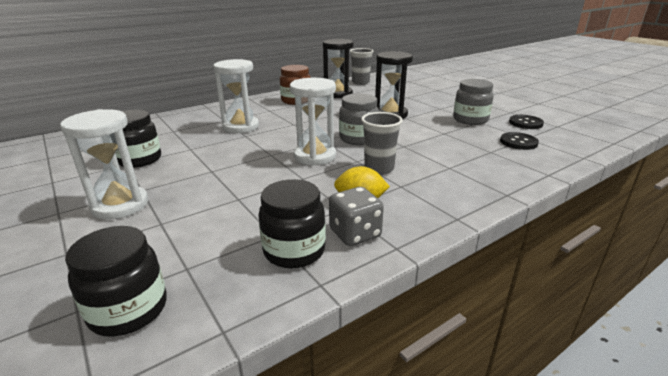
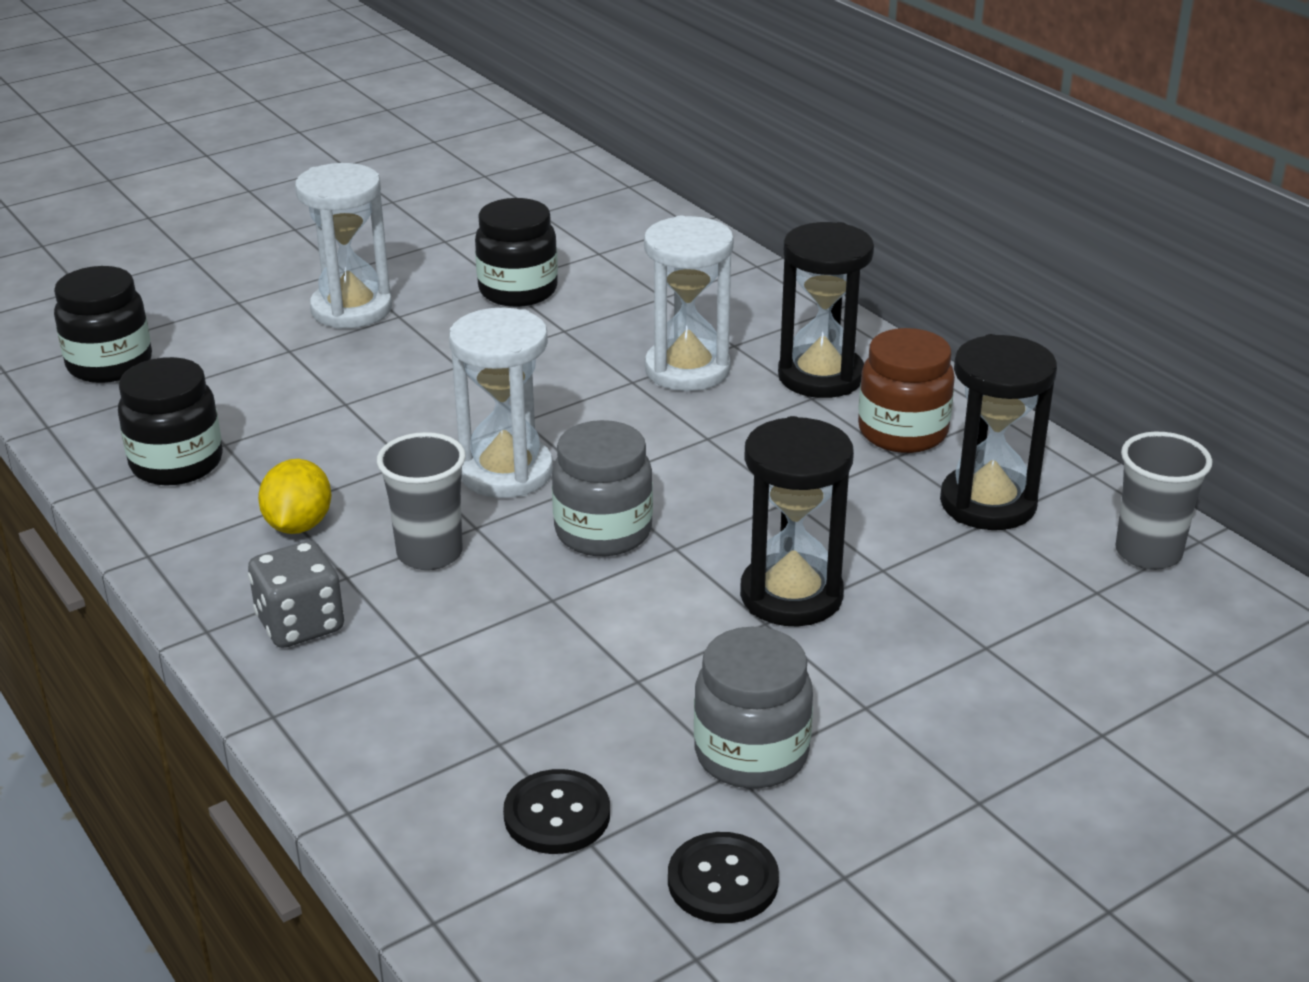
camera: 90 degrees right, 5 degrees up
grey dice [329,187,384,246] -> grey dice moved to [248,541,344,648]
none -> black hourglass [778,222,874,398]

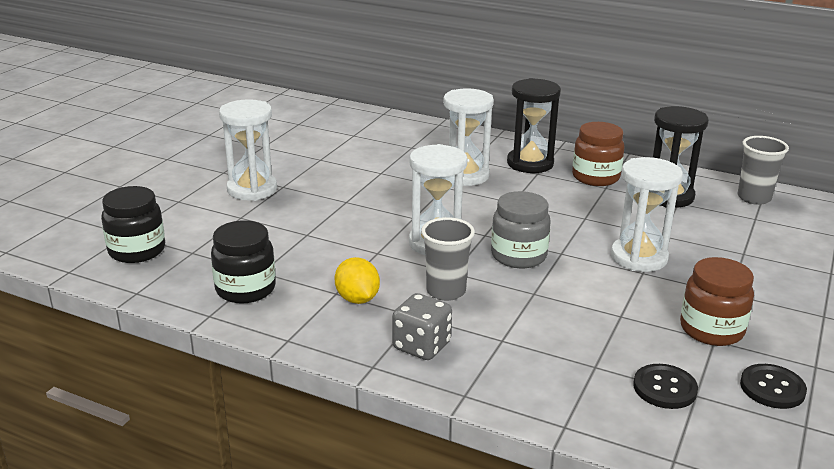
camera: 30 degrees left, 5 degrees down
black jar [475,198,558,307] -> none
grey jar [694,627,813,789] -> brown jar [680,257,754,346]
black hourglass [740,416,854,626] -> white hourglass [611,157,683,272]

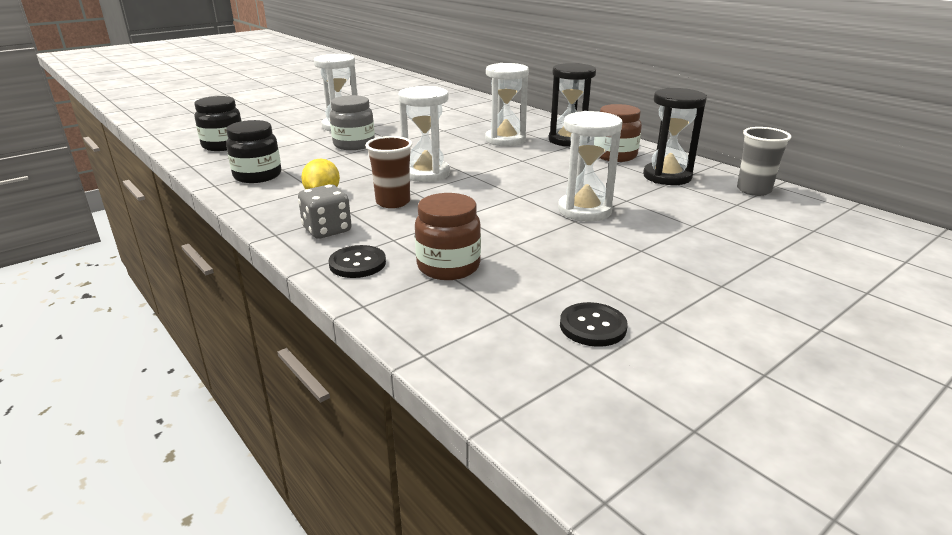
camera: 25 degrees right, 0 degrees up
grey cup [421,217,475,301] -> brown cup [365,136,412,208]
grey jar [491,191,551,268] -> grey jar moved to [330,95,375,150]
black button [633,364,698,409] -> black button moved to [329,245,386,278]
brown jar [680,257,754,346] -> brown jar moved to [415,193,481,280]

